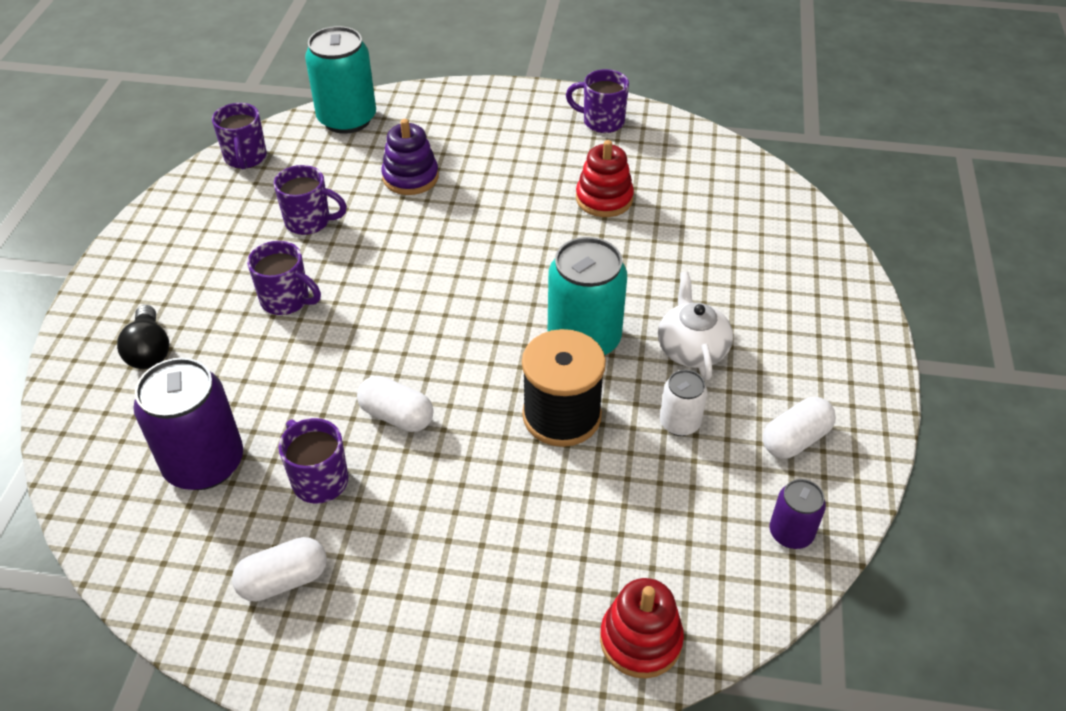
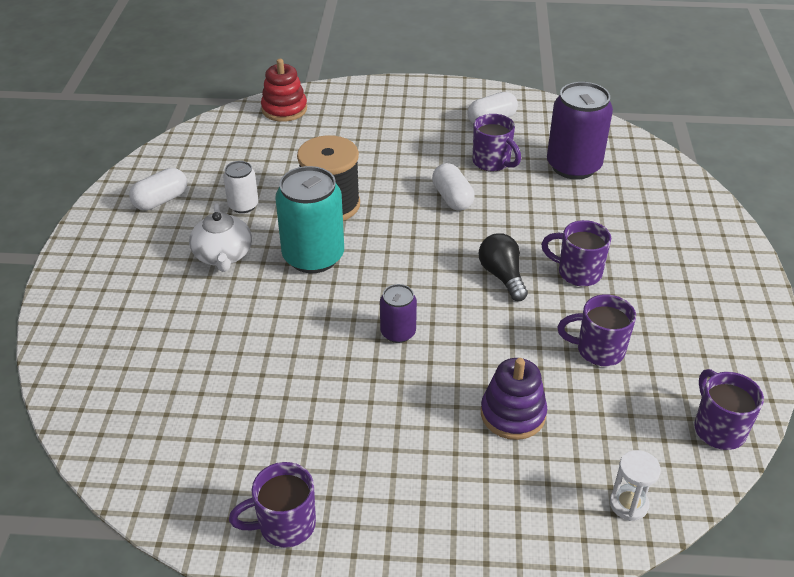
camera: 175 degrees right, 5 degrees down
black light bulb [117,305,169,369] -> black light bulb moved to [479,233,528,301]
turquoise can [305,26,376,134] -> white hourglass [610,450,661,521]
white capsule [357,376,433,432] -> white capsule turned 45 degrees clockwise [432,163,475,211]
purple mug [566,69,629,133] -> purple mug turned 150 degrees clockwise [229,462,316,547]
red stacking toy [576,140,634,217] -> none
purple can [769,479,826,549] -> purple can moved to [380,284,417,343]

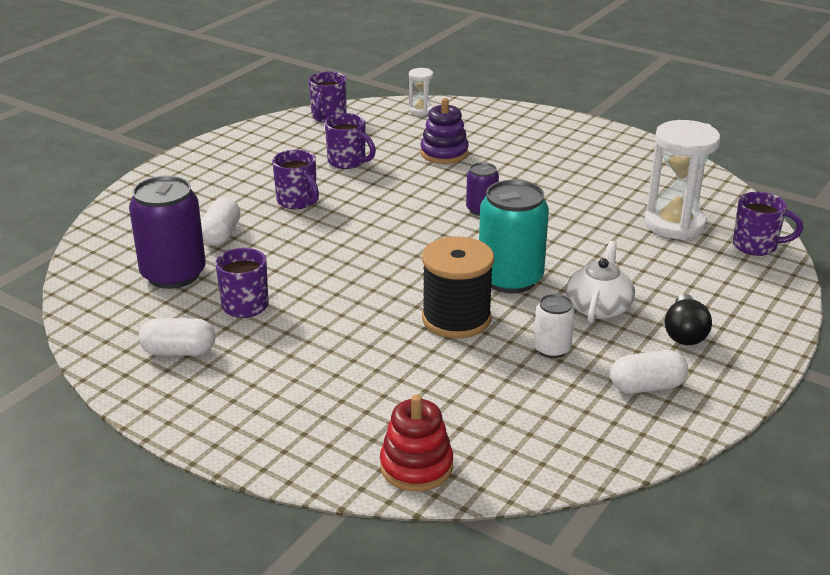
camera: 150 degrees left, 10 degrees down
purple mug [229,462,316,547] -> purple mug moved to [733,192,803,256]
white capsule [432,163,475,211] -> white capsule moved to [201,198,241,246]
black light bulb [479,233,528,301] -> black light bulb moved to [665,294,712,345]
none -> white hourglass [645,120,720,240]

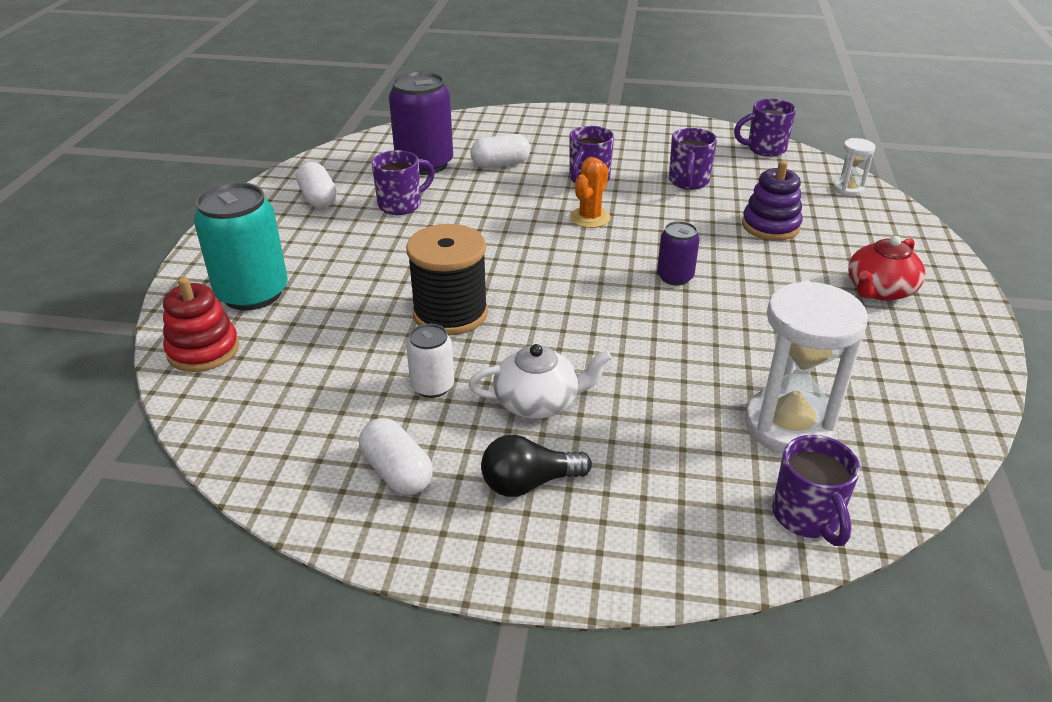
camera: 65 degrees right, 5 degrees up
turquoise can [479,180,549,293] -> turquoise can moved to [194,182,288,310]
none -> orange cactus [570,157,611,228]
none -> red teapot [848,236,925,301]

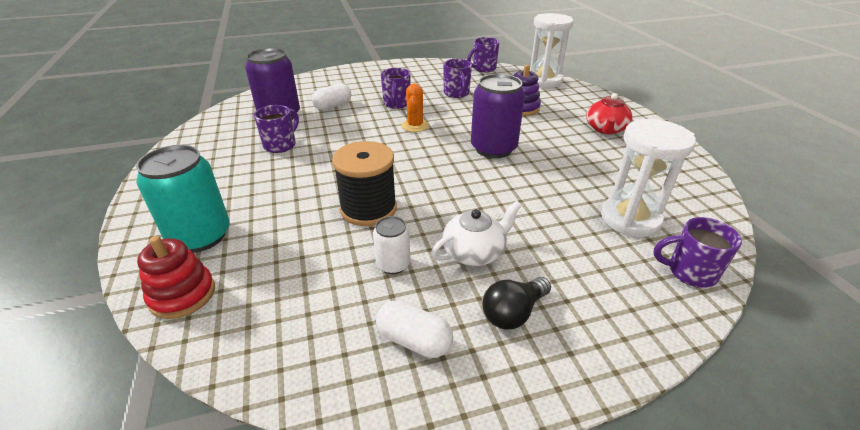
camera: 25 degrees left, 0 degrees up
white capsule [296,162,337,208] -> none
purple can [657,221,700,285] -> purple can [471,74,525,158], size x1.90
purple mug [772,435,860,546] -> purple mug turned 135 degrees clockwise [654,217,742,288]
white hourglass [834,138,876,196] -> white hourglass [530,13,574,88], size x2.07

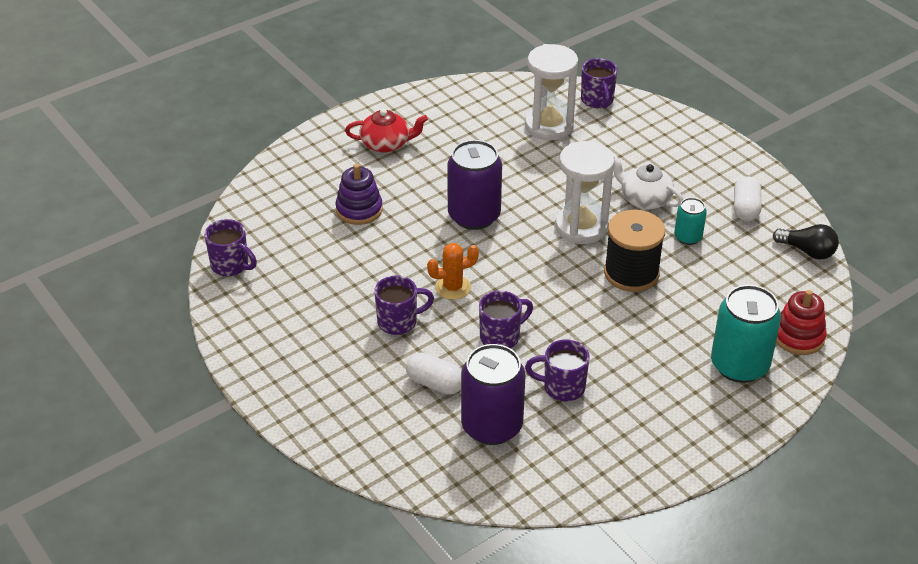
camera: 110 degrees left, 5 degrees up
white can [373,216,410,274] -> turquoise can [674,198,707,245]
purple mug [443,59,472,98] -> purple mug moved to [479,291,533,348]
black light bulb [482,277,551,330] -> black light bulb moved to [773,224,839,260]
white hourglass [530,13,574,88] -> white hourglass moved to [555,141,615,244]

